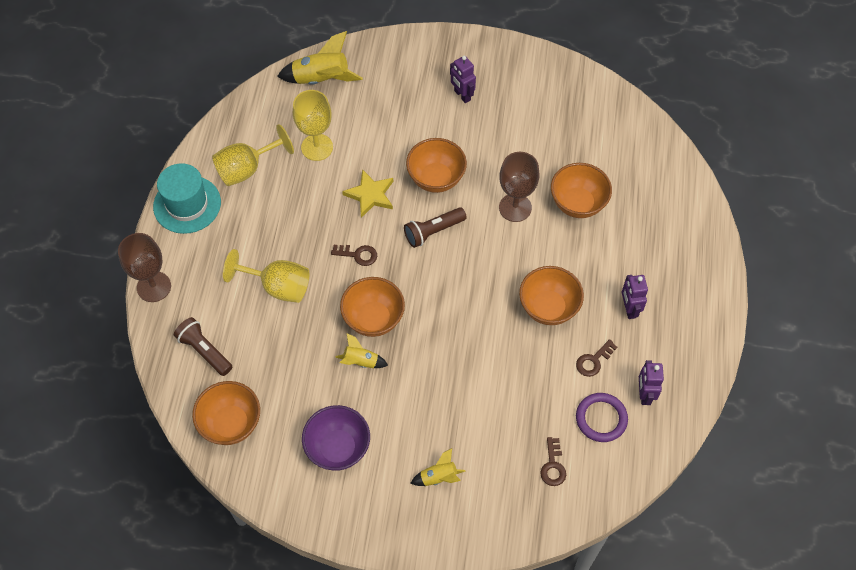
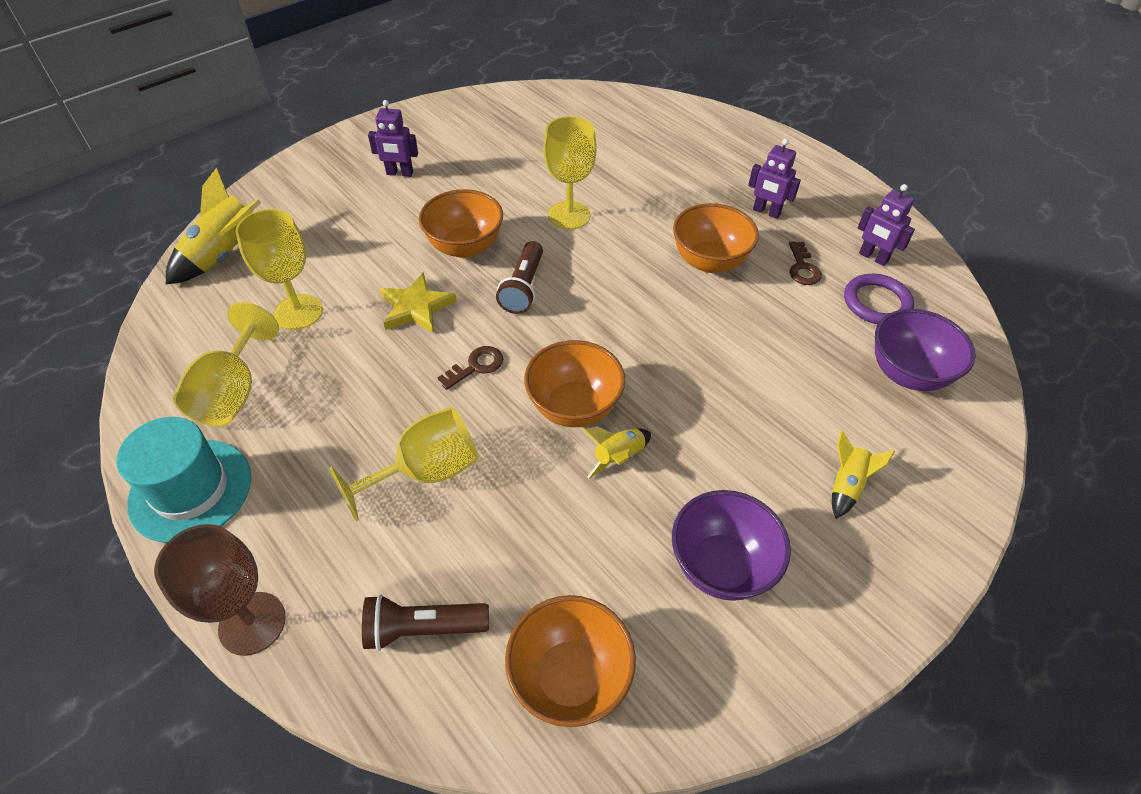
camera: 50 degrees left, 10 degrees down
brown goblet [499,152,539,222] -> yellow goblet [543,116,597,229]
brown key [540,437,566,486] -> purple bowl [875,309,976,391]
orange bowl [551,163,612,218] -> none

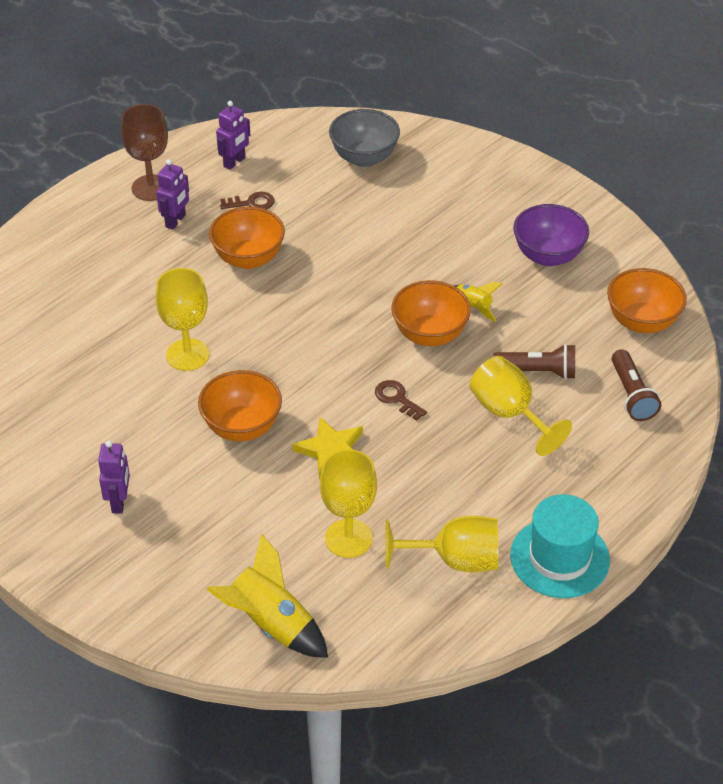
camera: 95 degrees left, 5 degrees down
brown goblet [154,524,286,656] -> brown goblet moved to [121,104,168,201]
brown flashlight [496,241,543,314] -> brown flashlight moved to [493,344,575,380]
yellow rocket [832,430,895,519] -> none
purple ring [844,274,914,324] -> none
purple bowl [875,309,976,391] -> grey bowl [329,109,400,167]

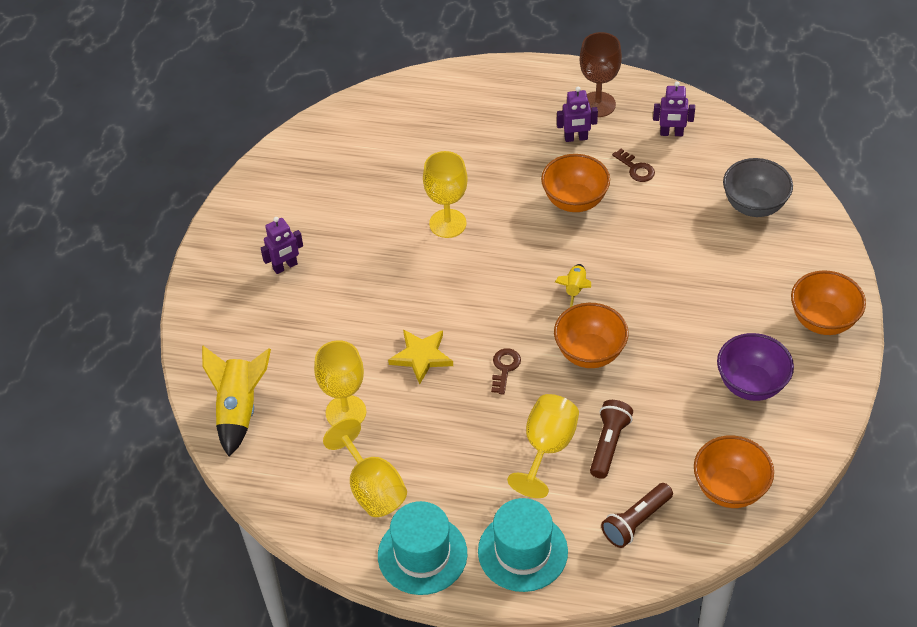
camera: 60 degrees right, 5 degrees up
orange bowl [198,370,282,442] -> orange bowl moved to [791,270,866,335]
yellow rocket [455,282,502,322] -> yellow rocket moved to [555,264,591,307]
brown flashlight [493,344,575,380] -> brown flashlight turned 135 degrees counterclockwise [590,400,633,479]
none -> turquoise hat [478,498,568,592]

